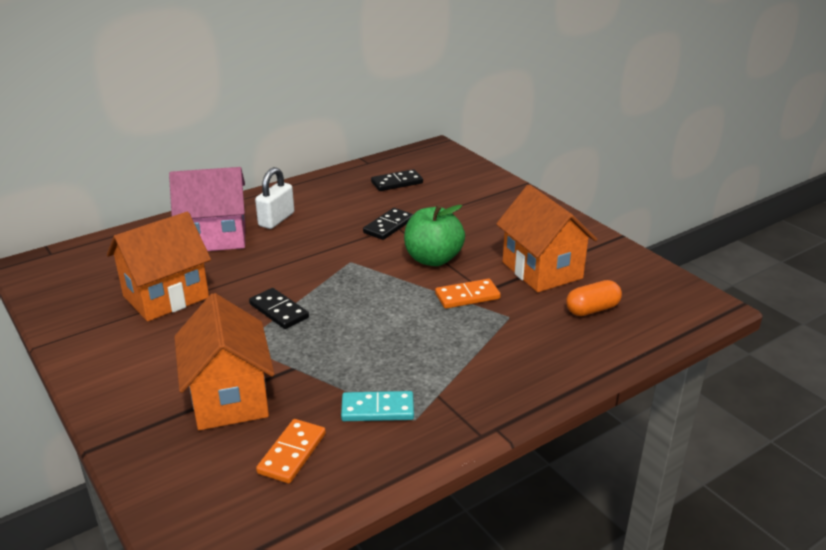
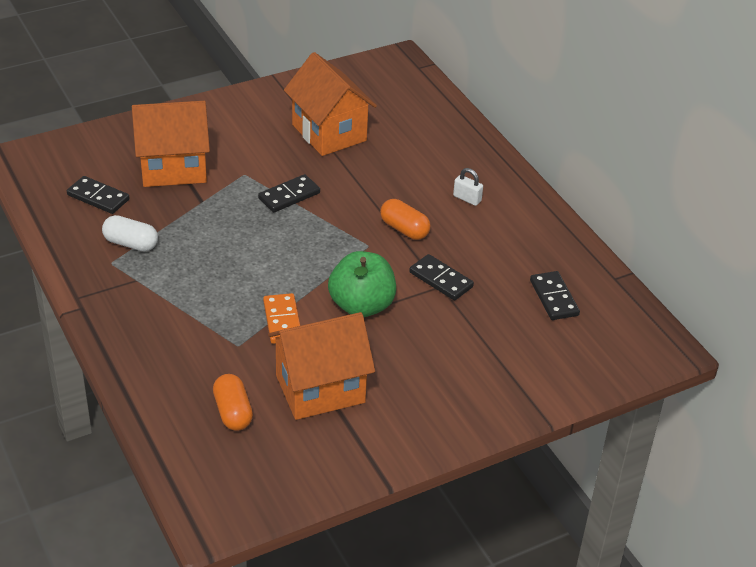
camera: 95 degrees right, 10 degrees up
pink house [169,167,245,251] -> none
white padlock [255,167,294,229] -> white padlock [453,168,483,206], size x0.61
orange domino [256,419,326,484] -> black domino [67,176,130,214]
turquoise domino [341,391,414,421] -> white capsule [102,215,158,252]
none -> orange capsule [380,199,431,240]

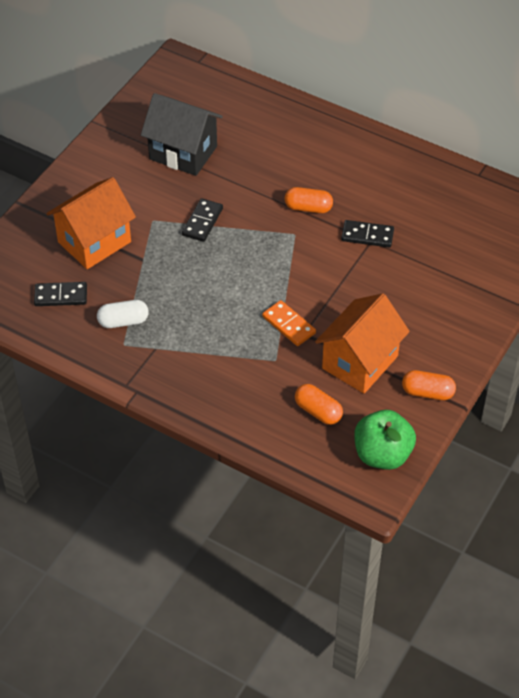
camera: 30 degrees left, 10 degrees up
orange house [284,52,377,156] -> black house [141,93,223,176]
green apple [328,251,396,317] -> green apple moved to [354,410,416,470]
white padlock [453,168,483,206] -> none
black domino [530,271,580,320] -> none
none -> orange capsule [402,370,456,400]

